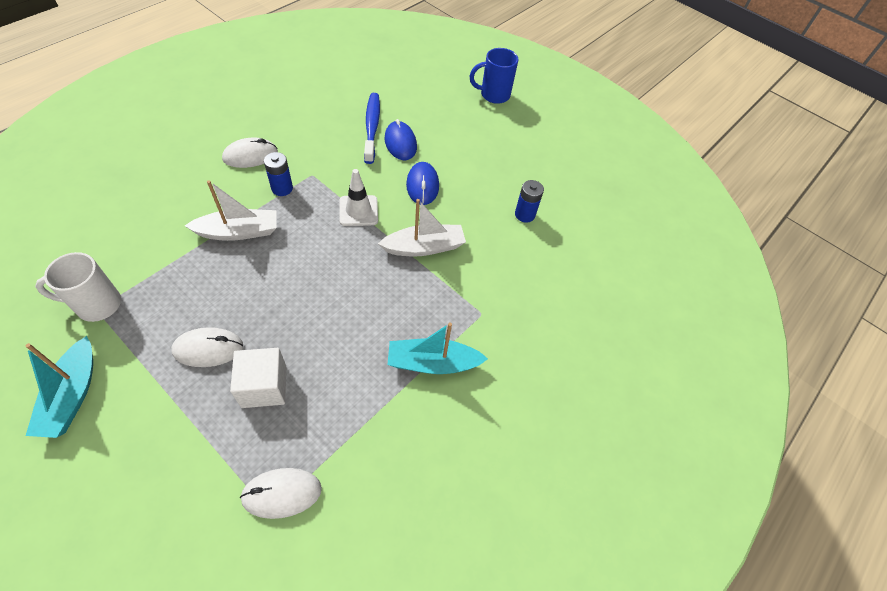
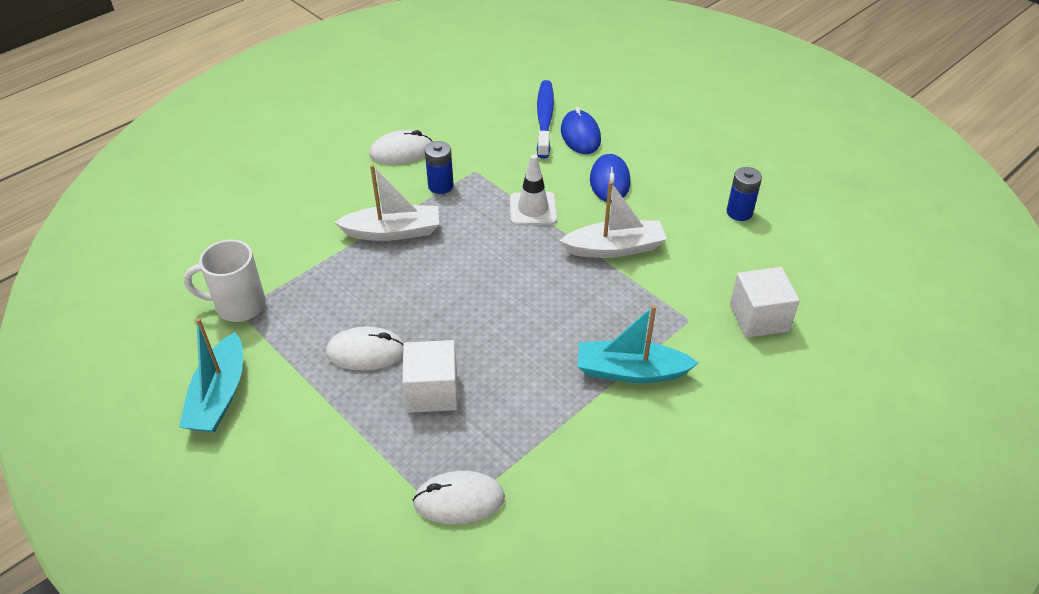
camera: 10 degrees right, 10 degrees down
blue mug [470,48,518,104] -> none
none -> white cube [730,267,800,338]

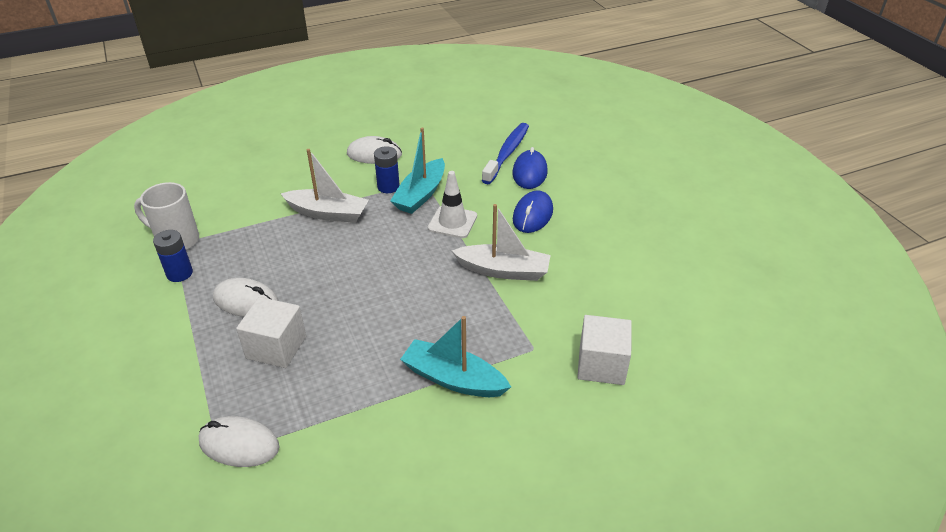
camera: 20 degrees right, 5 degrees down
turquoise boat [179,318,243,432] -> turquoise boat moved to [390,127,445,214]
blue battery [727,167,762,221] -> blue battery moved to [153,230,193,282]

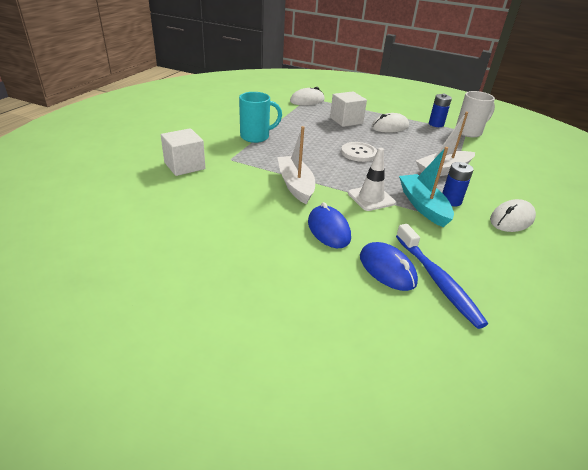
camera: 135 degrees right, 5 degrees down
turquoise boat [400,316,511,397] -> turquoise mug [239,92,282,143]
white boat [452,204,551,281] -> white boat turned 105 degrees clockwise [277,126,315,204]
none -> white button [341,142,377,162]

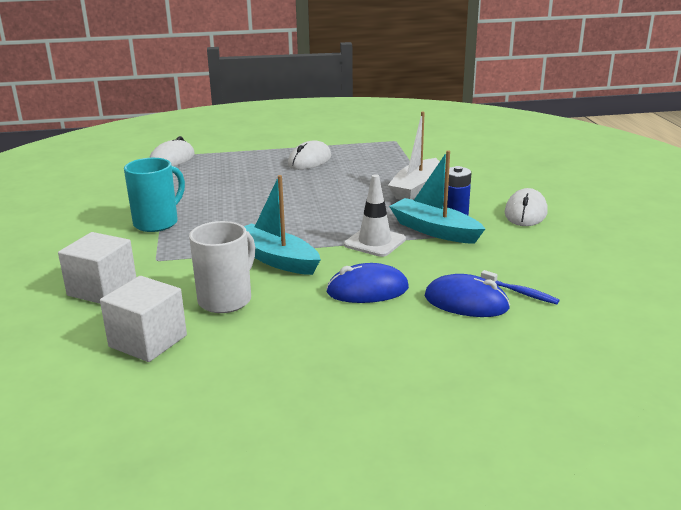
camera: 30 degrees left, 10 degrees down
white boat [277,126,315,204] -> turquoise boat [244,175,321,275]
blue mouse [308,202,351,248] -> blue mouse turned 45 degrees counterclockwise [326,263,409,303]
white cube [330,92,367,127] -> white cube moved to [100,276,187,362]
white button [341,142,377,162] -> none
blue toothbrush [396,224,488,329] -> blue toothbrush [481,270,560,304], size x0.50
blue battery [429,94,452,127] -> none
white mug [456,91,495,137] -> white mug moved to [189,221,255,313]

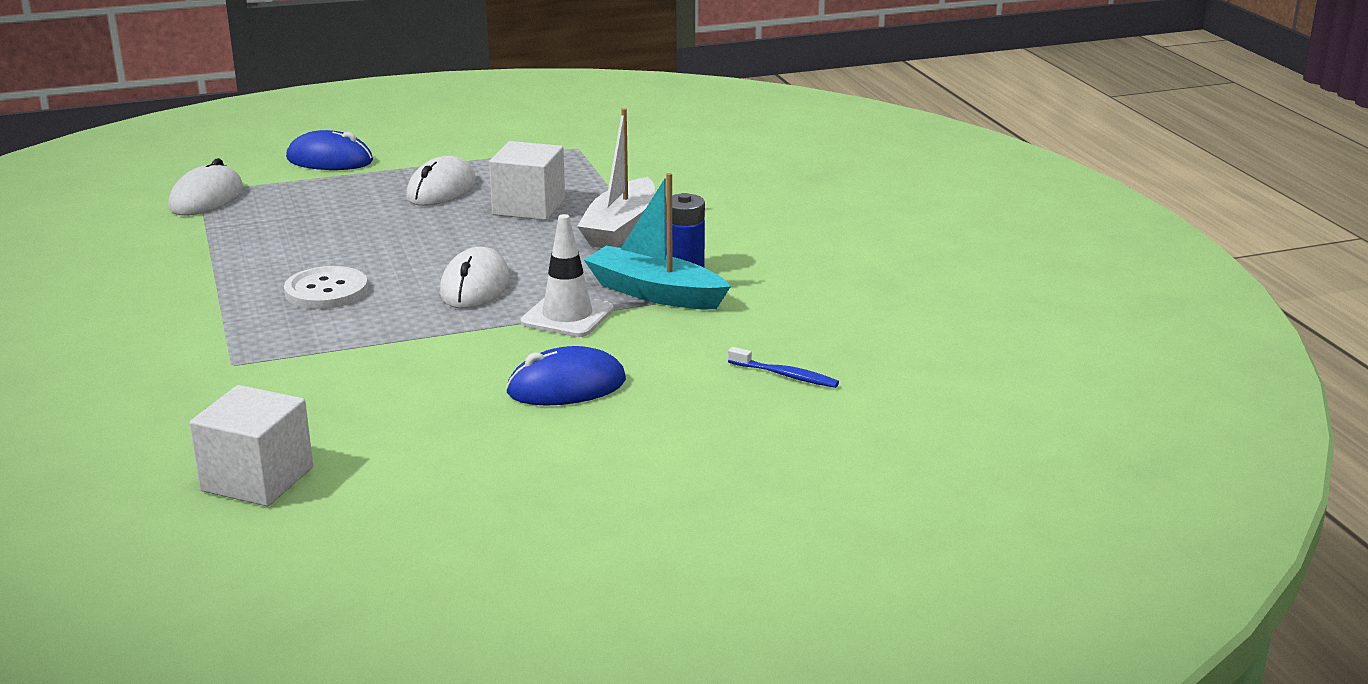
camera: 10 degrees left, 0 degrees up
white cube [58,232,136,304] -> white cube moved to [489,141,565,220]
turquoise mug [124,158,185,232] -> none
white mug [189,221,255,313] -> none
turquoise boat [244,175,321,275] -> none
blue mouse [425,274,510,317] -> blue mouse moved to [286,130,373,170]
white mouse [505,188,548,226] -> white mouse moved to [440,247,510,309]
none -> white button [284,266,368,309]

